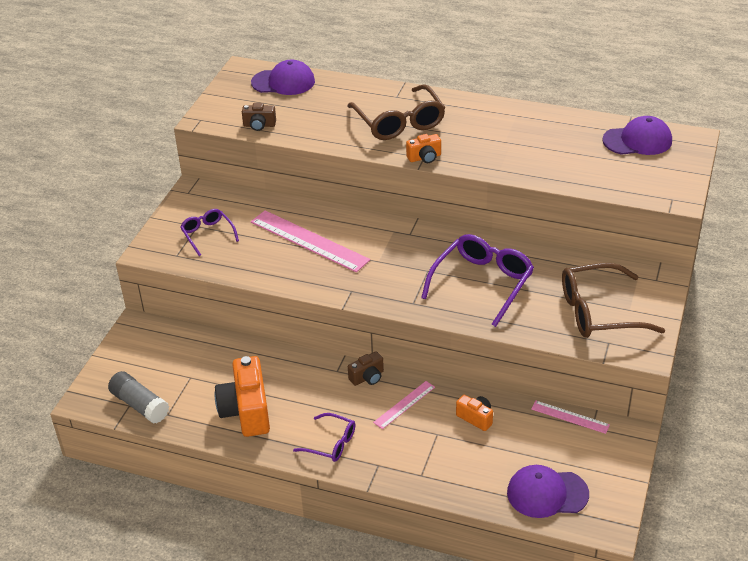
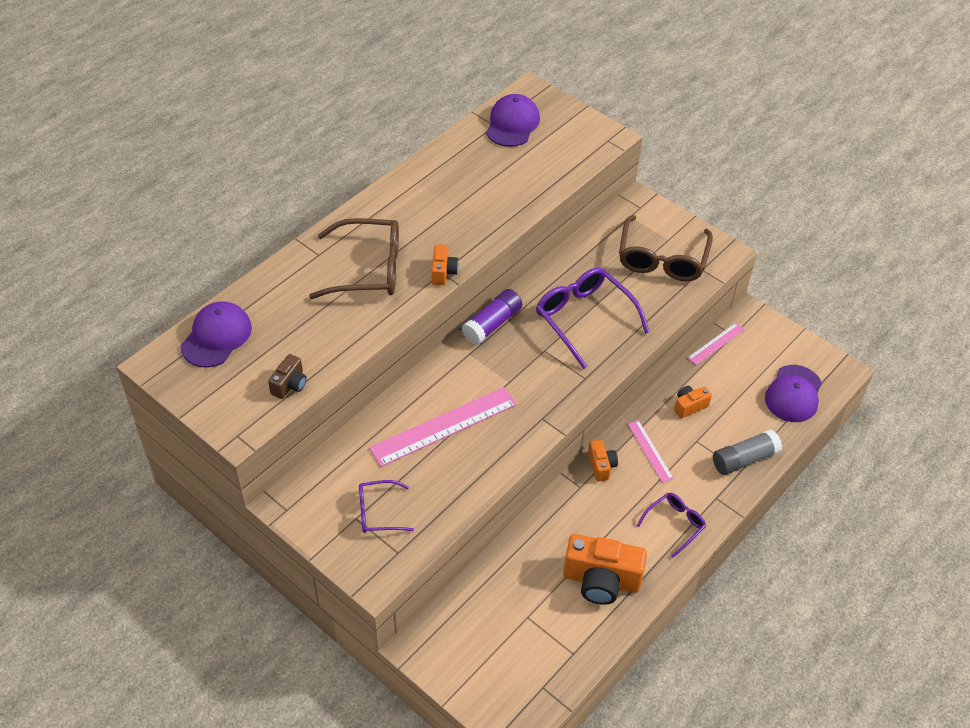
camera: 70 degrees left, 10 degrees up
grey glue stick [108,371,169,424] -> grey glue stick moved to [713,429,782,475]
brown camera [348,351,384,386] -> orange camera [588,440,618,482]
none -> purple glue stick [462,289,522,345]

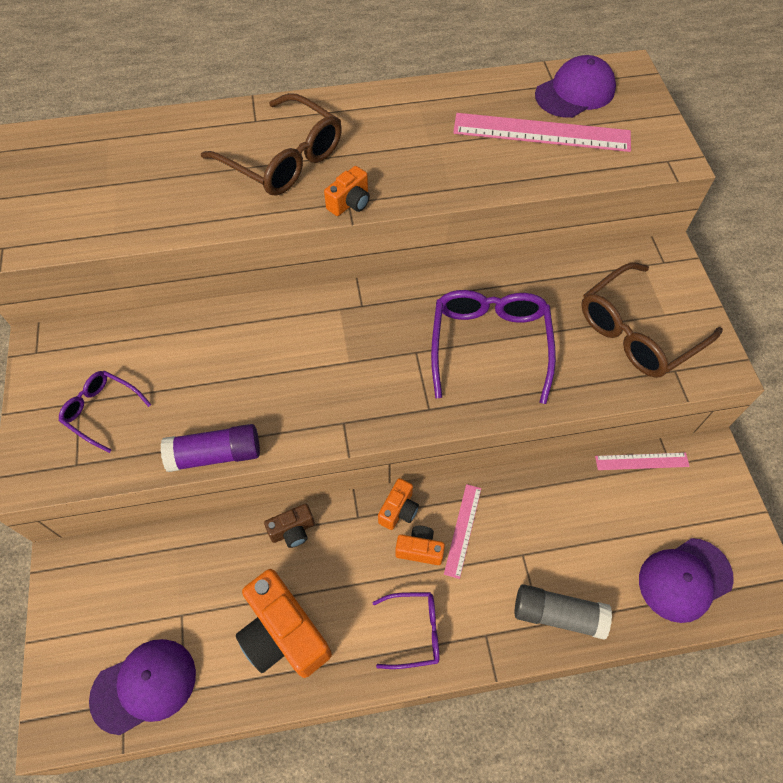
camera: 40 degrees right, 10 degrees up
purple cap [181,301,252,368] -> purple cap moved to [89,639,196,735]
brown camera [268,354,307,399] -> brown camera moved to [264,504,315,548]
pink ruler [369,387,517,467] -> pink ruler moved to [453,113,631,152]
purple glue stick [462,289,522,345] -> purple glue stick moved to [161,424,260,472]
orange camera [674,386,712,418] -> orange camera moved to [395,526,445,565]

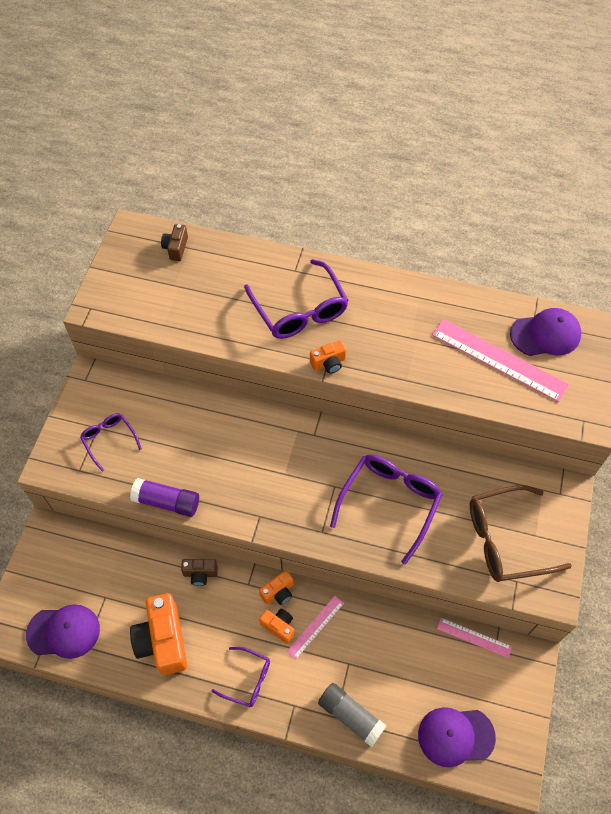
camera: 25 degrees right, 0 degrees up
brown glasses [201,93,342,196] -> purple glasses [244,259,349,339]
none -> brown camera [161,224,188,261]

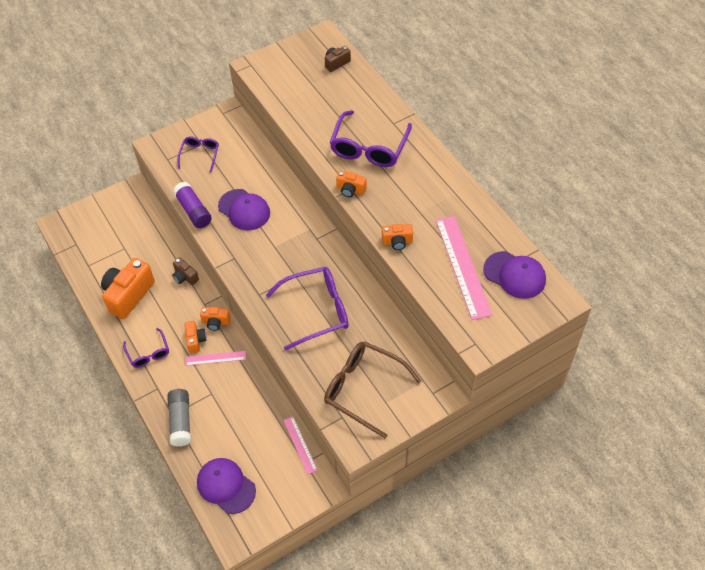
camera: 45 degrees right, 5 degrees down
purple cap [26,604,100,659] -> purple cap moved to [218,189,270,230]
none -> orange camera [382,224,413,250]

